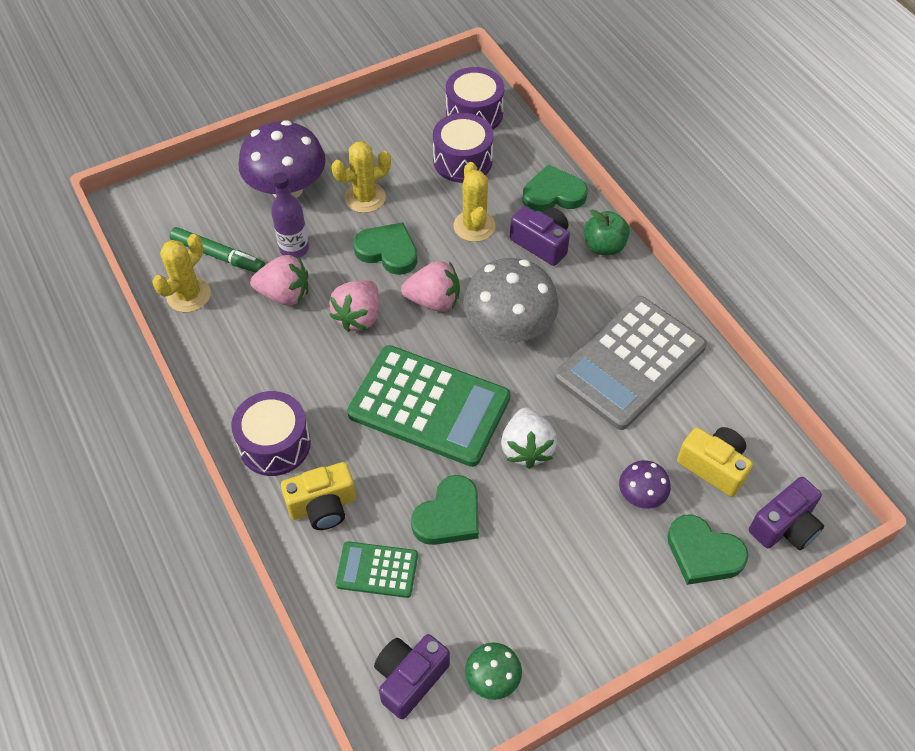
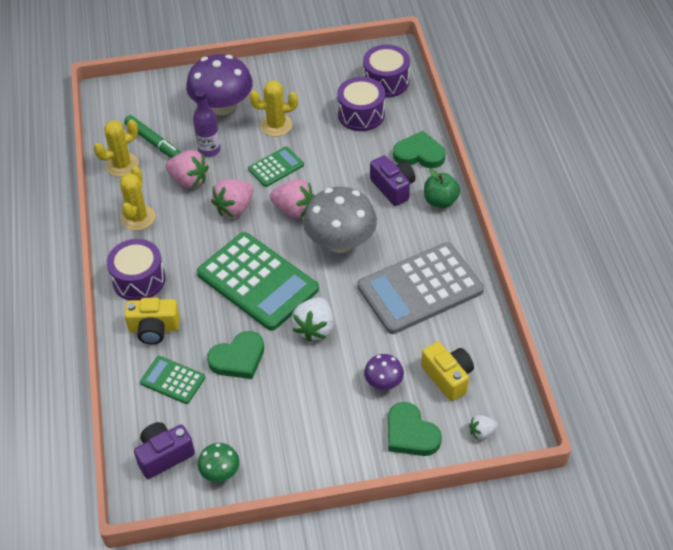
camera: 20 degrees right, 5 degrees down
green heart [353,222,417,275] -> green calculator [248,147,304,187]
yellow cactus [454,162,496,242] -> yellow cactus moved to [120,166,155,231]
purple camera [749,477,824,550] -> white strawberry [469,415,498,440]

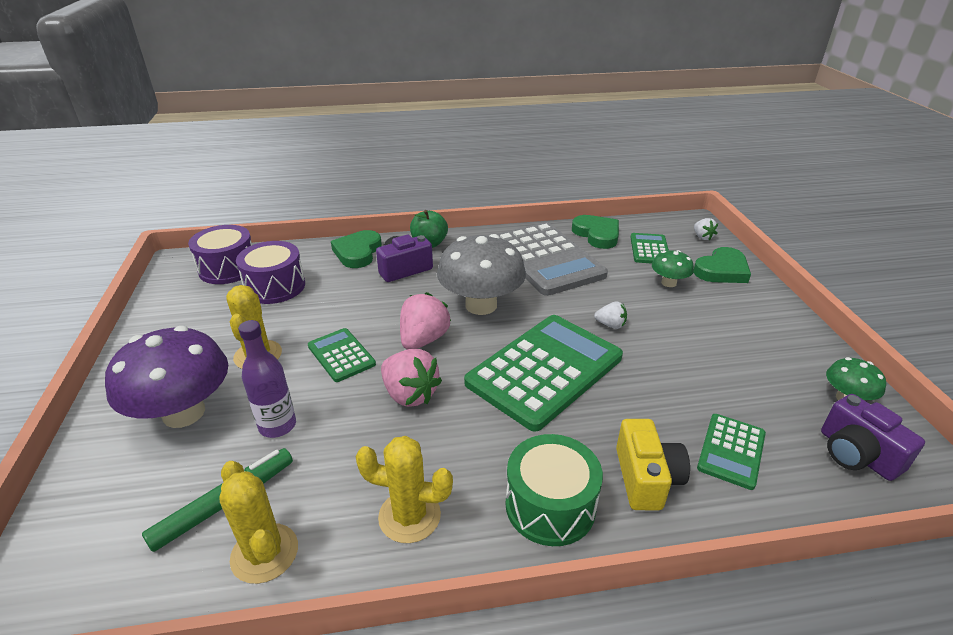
camera: 90 degrees left, 15 degrees down
purple drum [107,239,166,300] -> green drum [506,434,603,546]
pink strawberry [165,150,209,188] -> none
green heart [207,331,264,379] -> green heart moved to [572,215,619,249]
white strawberry [292,297,334,342] -> white strawberry [594,301,627,329], size x0.55
purple mushroom [364,354,404,390] -> green mushroom [652,250,694,287]
yellow camera [421,342,474,401] -> green calculator [630,233,669,263]

